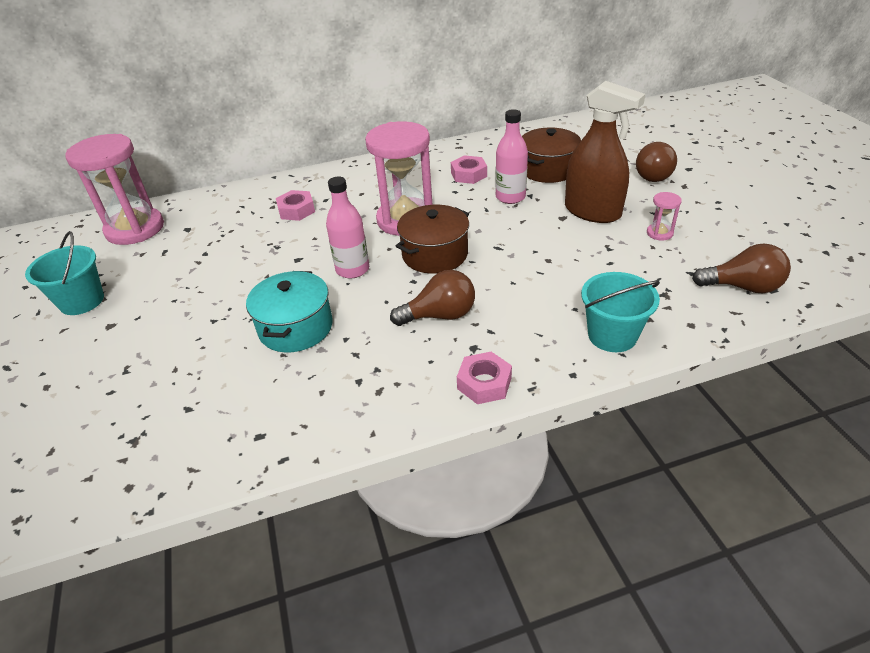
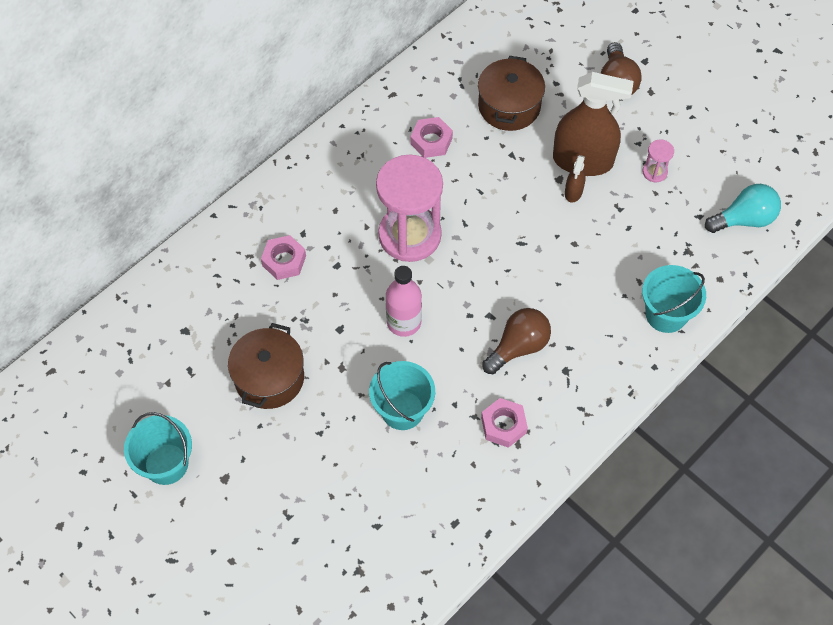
camera: 30 degrees left, 20 degrees up
pink hourglass [65,134,164,245] -> none
turquoise pot [246,271,333,353] -> turquoise bucket [369,361,435,430]
brown pot [396,205,469,274] -> brown pot moved to [228,323,304,409]
pink nut [457,352,512,404] -> pink nut moved to [481,398,528,448]
pink bottle [495,109,528,204] -> none
brown light bulb [692,243,791,293] -> turquoise light bulb [705,184,781,233]
none -> brown spray bottle [565,155,586,203]

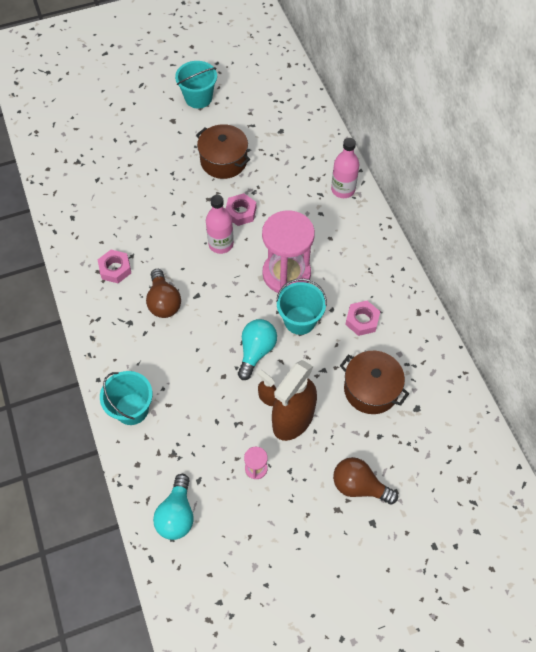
camera: 115 degrees right, 0 degrees up
pink nut [261,235,306,280] -> pink nut moved to [226,193,256,226]
turquoise bucket [369,361,435,430] -> turquoise bucket moved to [276,278,327,335]
none -> turquoise light bulb [238,319,277,380]
none -> pink bottle [331,138,359,198]

